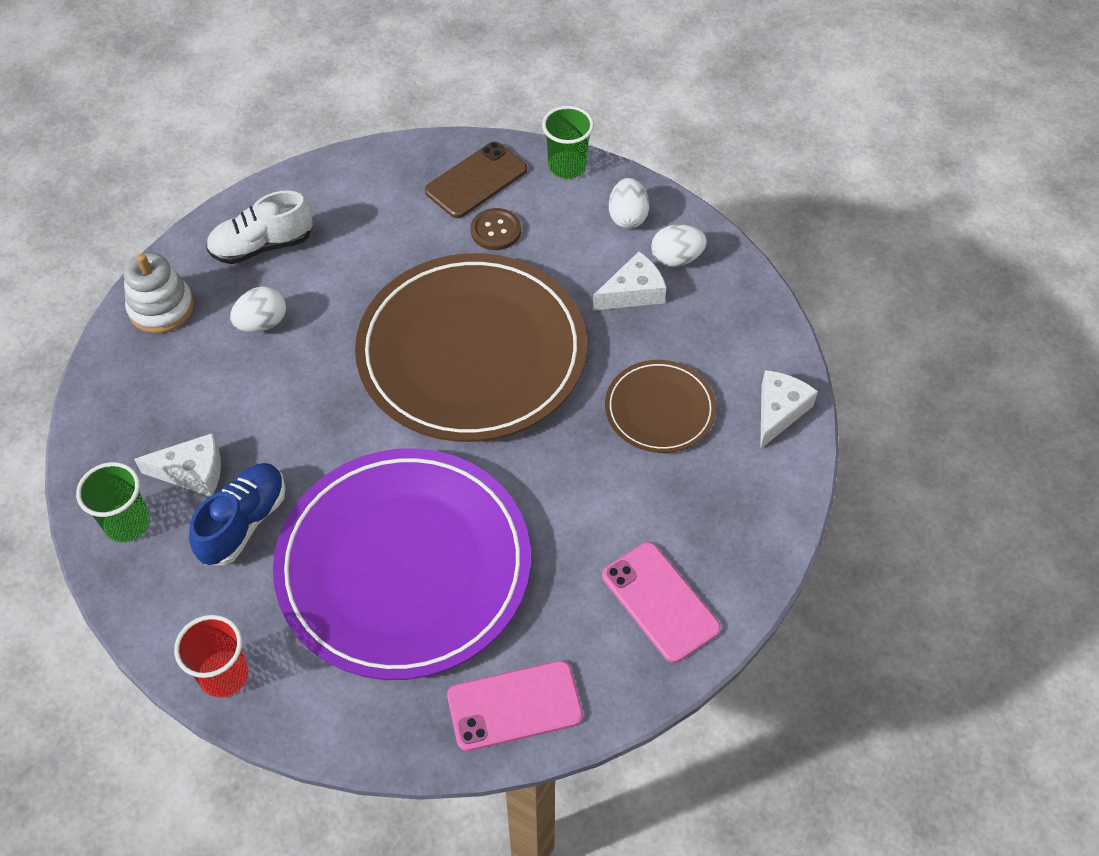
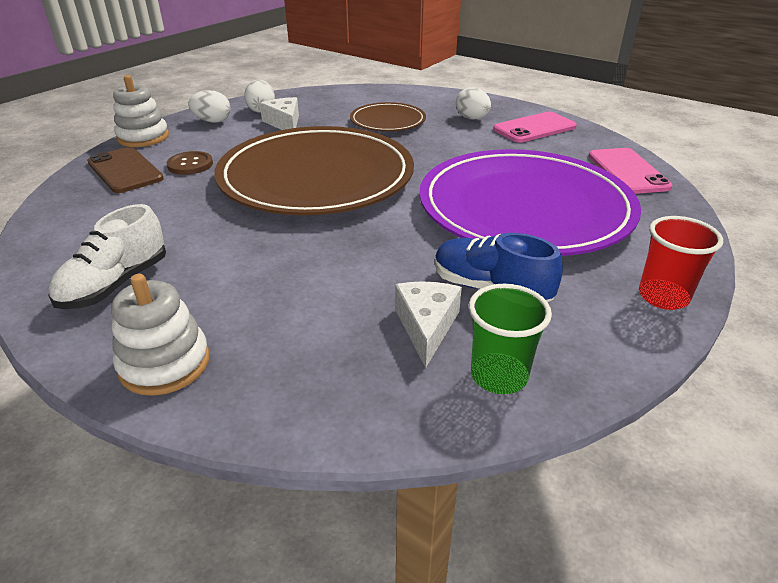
camera: 85 degrees left, 20 degrees down
white shoe [206,191,313,264] -> white shoe turned 45 degrees clockwise [48,204,166,309]
white egg [230,286,286,332] -> white egg moved to [456,87,491,119]
green cup [542,106,594,179] -> white stacking toy [113,75,169,147]
white cheese [760,370,818,449] -> none

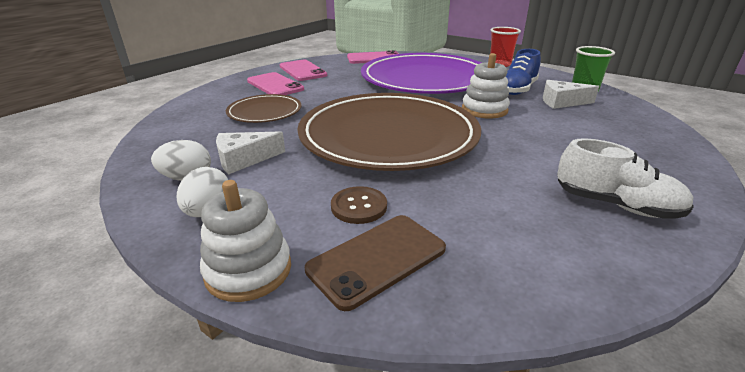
camera: 90 degrees left, 5 degrees down
white stacking toy [111,274,210,396] -> white stacking toy moved to [462,53,510,119]
white egg [456,87,491,119] -> pink phone [247,72,304,95]

